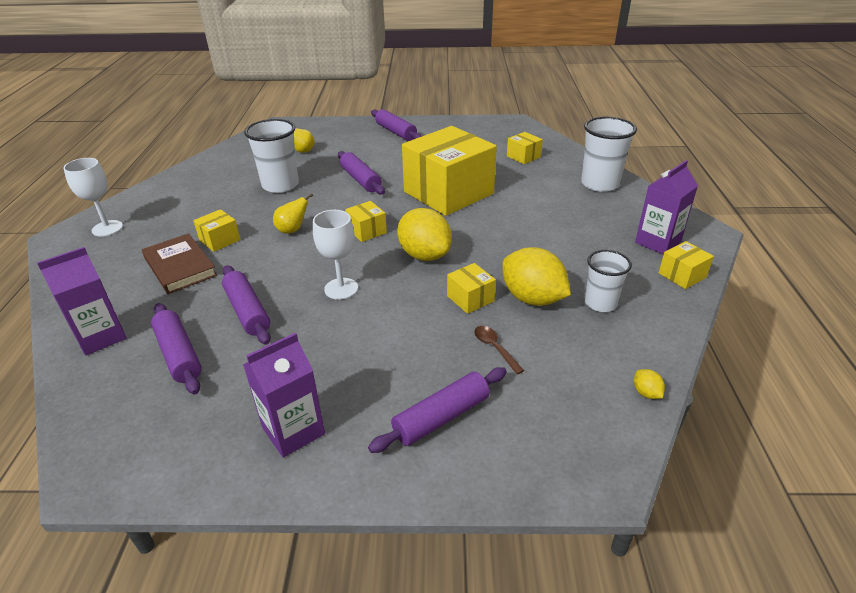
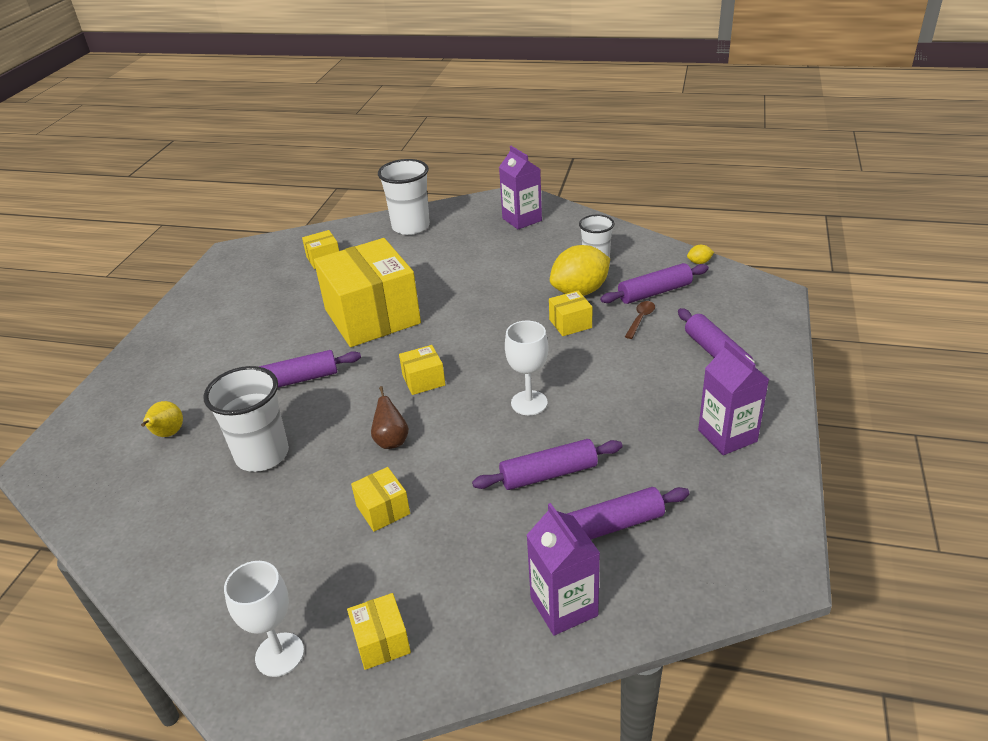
camera: 75 degrees left, 0 degrees up
brown book [142,233,217,294] -> none
yellow pear [273,194,313,234] -> brown pear [371,386,409,449]
purple rolling pin [371,109,422,141] -> purple rolling pin moved to [600,263,709,304]
yellow lemon [397,208,452,261] -> none
brown spoon [474,326,524,374] -> brown spoon turned 135 degrees clockwise [625,301,655,339]
yellow box [659,241,714,289] -> yellow box moved to [347,593,411,670]

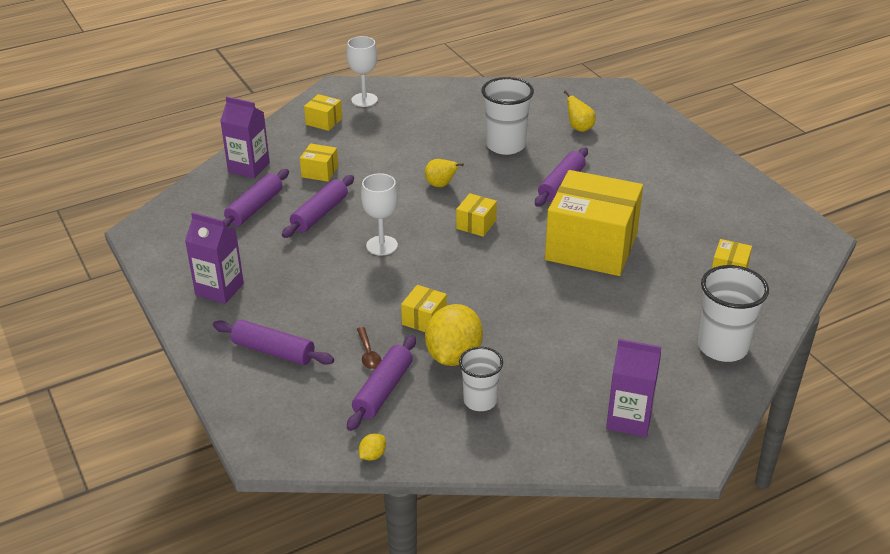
camera: 135 degrees right, 0 degrees up
yellow box [351,467,410,532] -> yellow box moved to [300,143,338,182]
brown pear [371,386,409,449] -> yellow pear [425,159,464,187]

